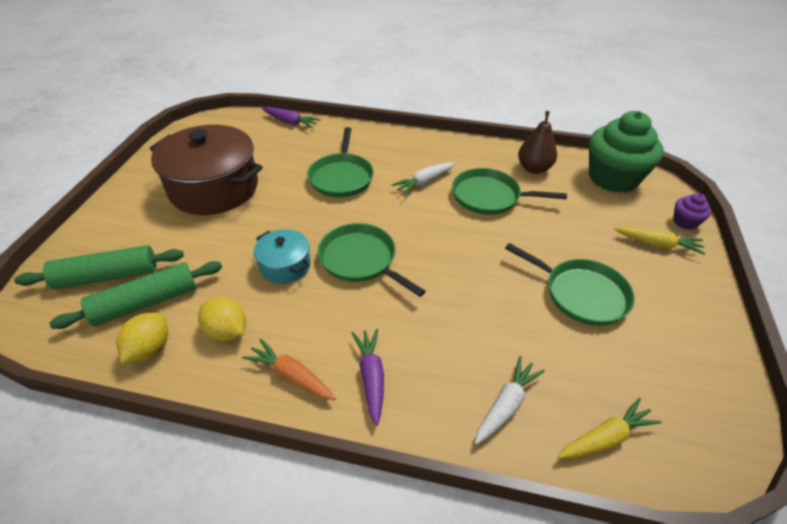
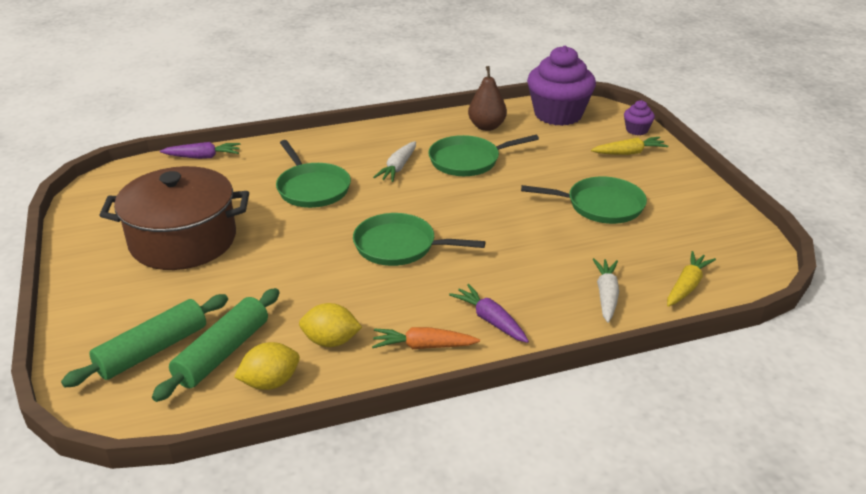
camera: 30 degrees left, 10 degrees down
yellow lemon [117,313,168,364] -> yellow lemon turned 75 degrees clockwise [234,342,300,390]
turquoise pot [254,229,310,284] -> none
green cupcake [589,111,664,193] -> purple cupcake [527,46,596,126]

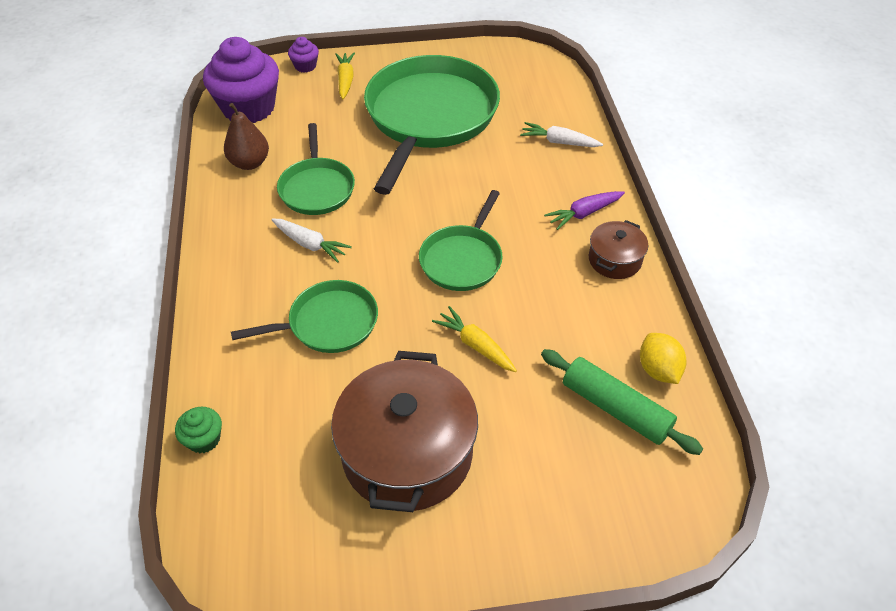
camera: 80 degrees left, 15 degrees up
green rolling pin [61,294,228,387] -> none
purple carrot [160,142,240,159] -> green cupcake [175,407,222,453]
yellow lemon [299,303,362,347] -> none
orange carrot [372,327,480,349] -> brown pot [589,220,648,279]
green pan [521,177,647,224] -> green pan [364,55,500,195], size x1.91
yellow carrot [667,251,716,307] -> yellow carrot moved to [432,306,517,372]

